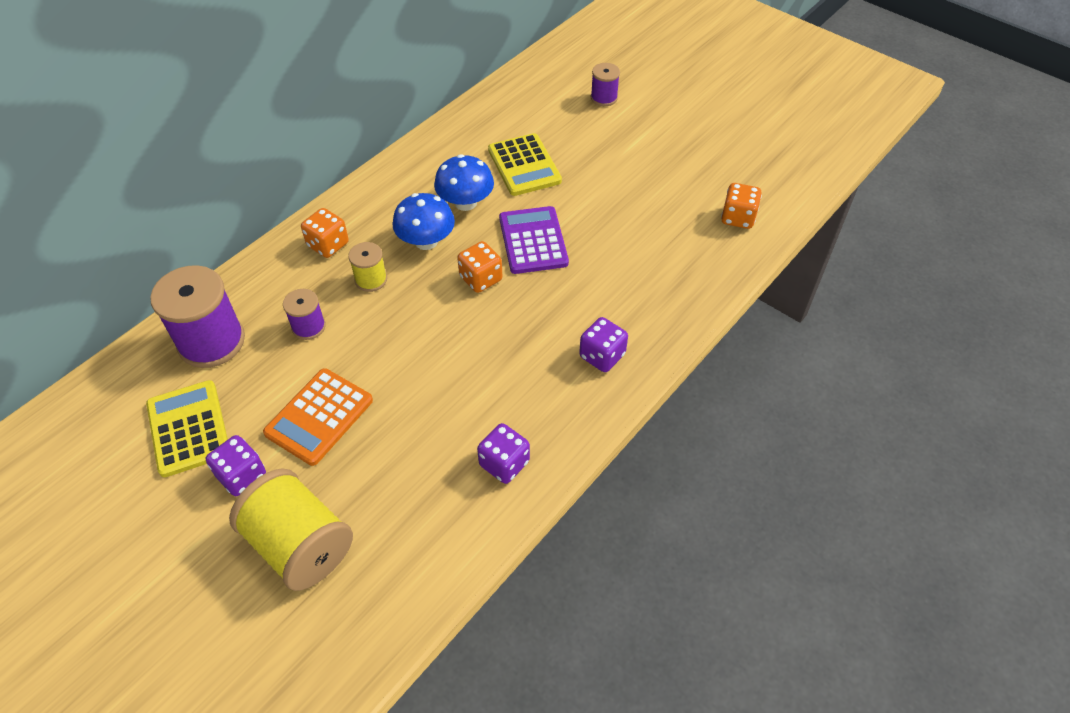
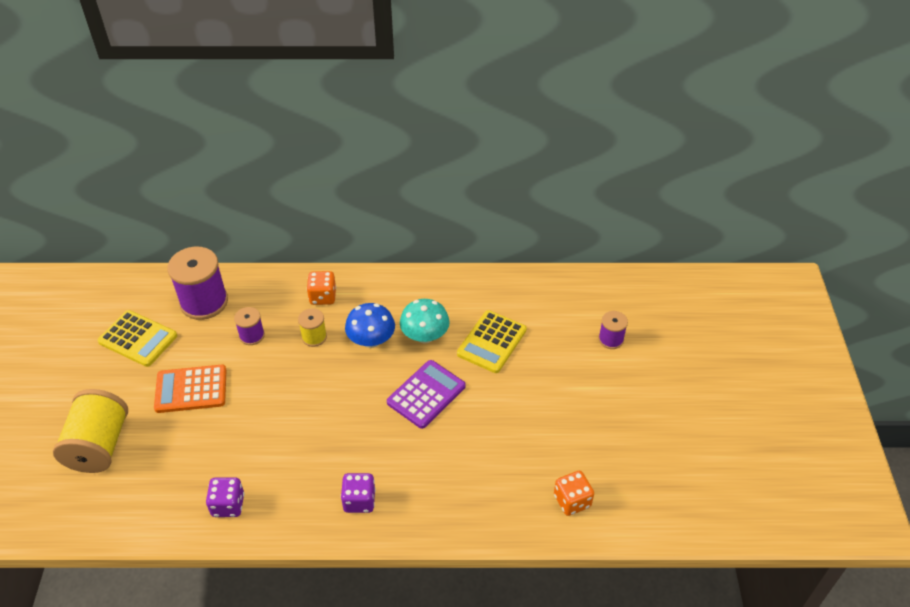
camera: 50 degrees right, 5 degrees down
yellow calculator [146,380,228,477] -> yellow calculator turned 90 degrees clockwise [98,310,177,367]
purple dice [206,435,266,496] -> none
blue mushroom [434,154,494,211] -> turquoise mushroom [400,299,450,344]
orange dice [457,241,502,293] -> none

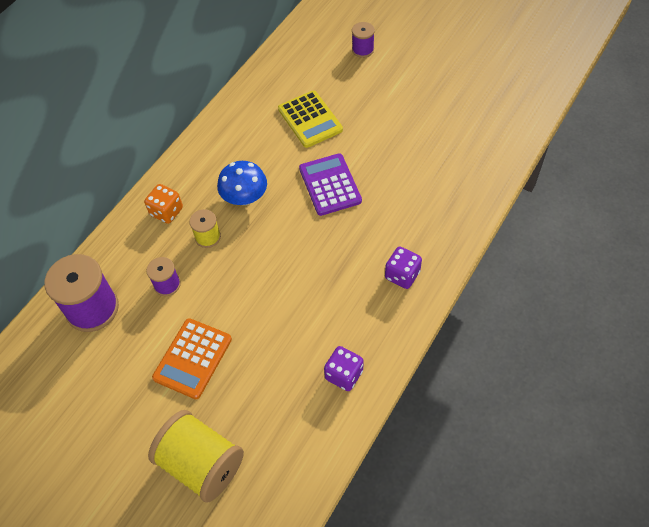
camera: 55 degrees left, 10 degrees up
yellow calculator [98,310,177,367] -> none
turquoise mushroom [400,299,450,344] -> none
orange dice [554,471,594,516] -> none

